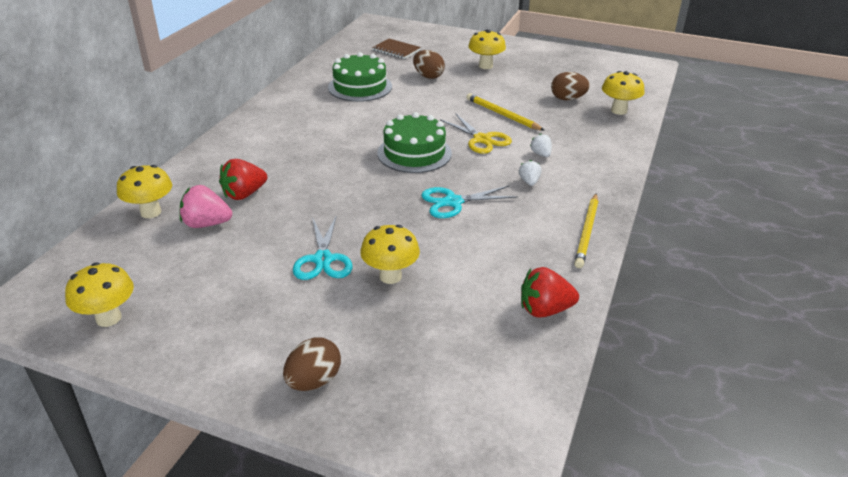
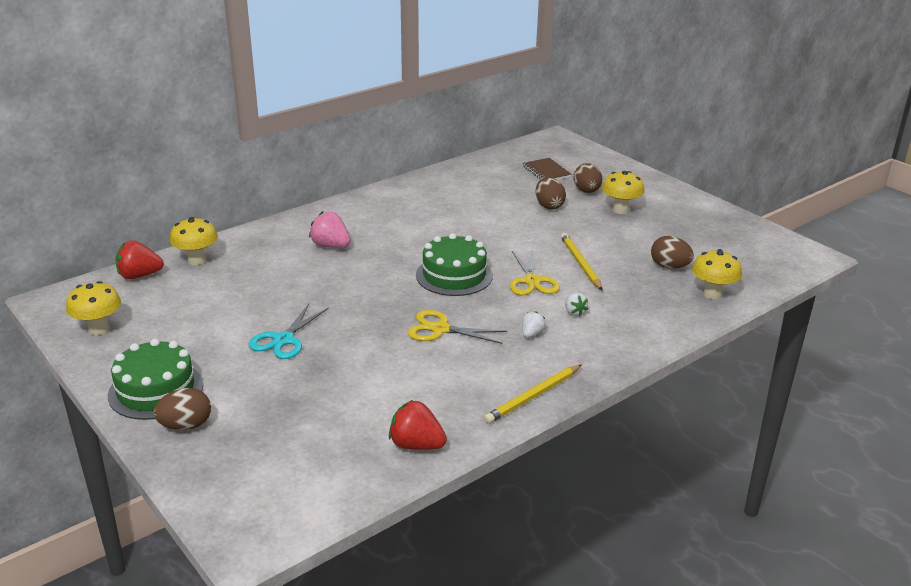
camera: 30 degrees right, 5 degrees down
pink strawberry [179,185,232,228] -> pink strawberry moved to [309,211,350,248]
red strawberry [219,159,267,200] -> red strawberry moved to [115,240,164,279]
green cake [328,52,392,102] -> green cake moved to [108,339,203,420]
yellow mushroom [360,225,420,284] -> none
turquoise scissors [421,186,518,218] -> yellow scissors [408,310,507,344]
white strawberry [530,133,552,157] -> white strawberry turned 150 degrees clockwise [565,293,588,316]
none -> brown egg [573,163,602,193]

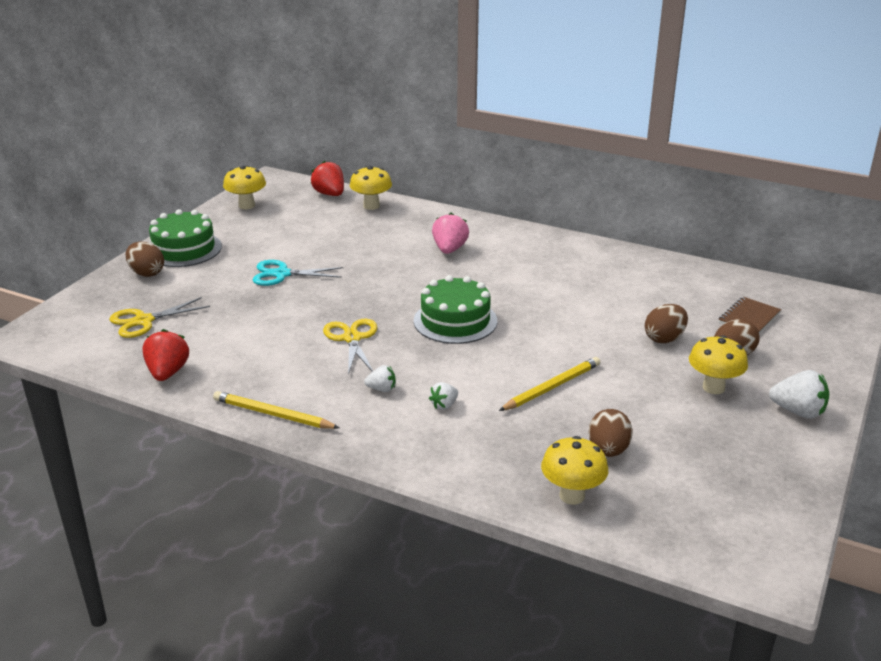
camera: 65 degrees right, 0 degrees up
yellow scissors [510,249,560,295] -> yellow scissors moved to [109,297,210,338]
none -> white strawberry [769,370,829,419]

